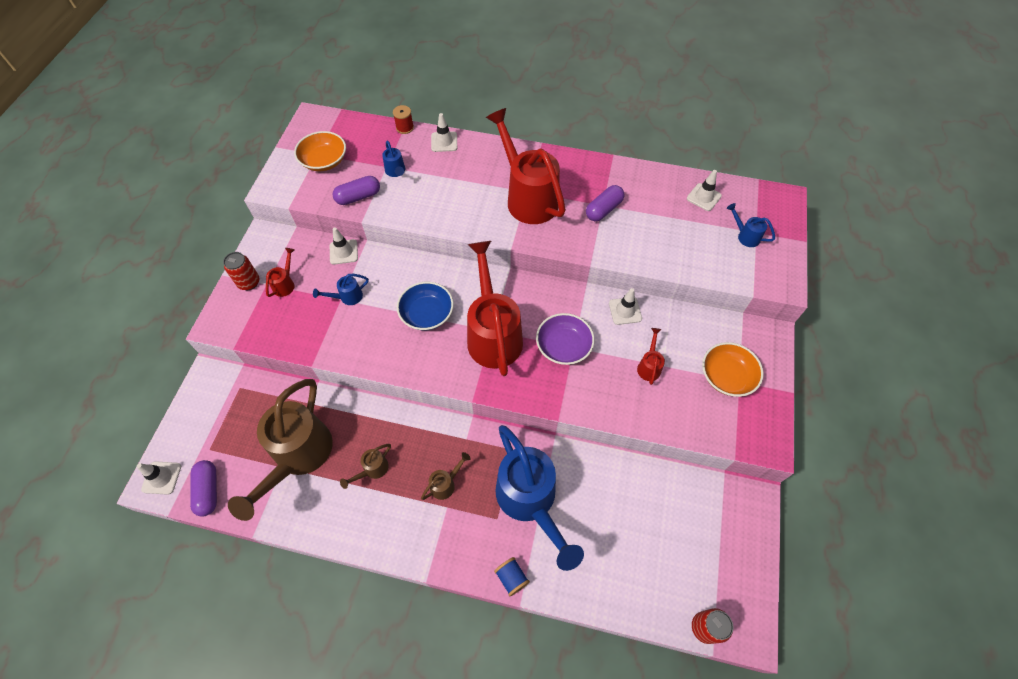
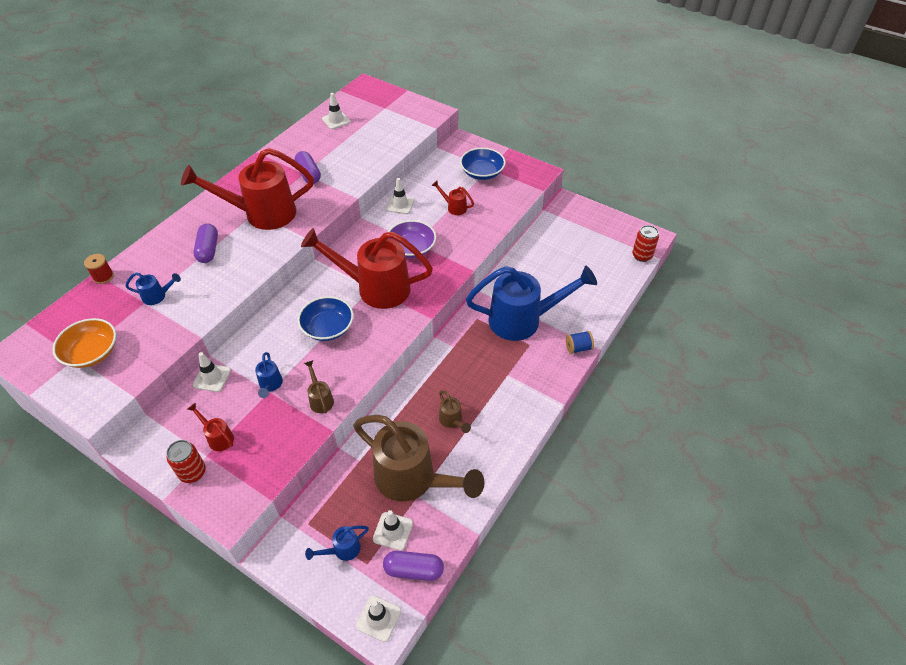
camera: 70 degrees left, 10 degrees down
purple capsule [333,176,380,205] -> purple capsule moved to [193,223,218,263]
brown watering can [421,452,471,500] -> brown watering can moved to [304,360,334,413]
white traffic cone [431,113,457,152] -> white traffic cone moved to [373,510,413,551]
orange bowl [702,342,764,397] -> blue bowl [460,148,505,180]
blue watering can [727,203,775,247] -> blue watering can moved to [305,525,369,561]

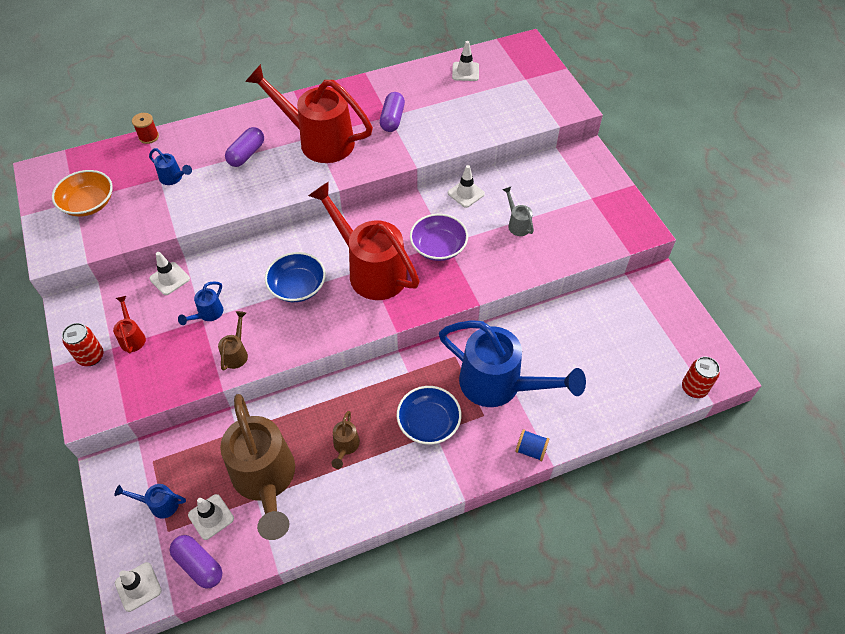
camera: 35 degrees right, 5 degrees up
red watering can [431,181,474,215] -> grey watering can [502,187,534,236]
blue bowl [460,148,505,180] -> blue bowl moved to [397,386,461,445]

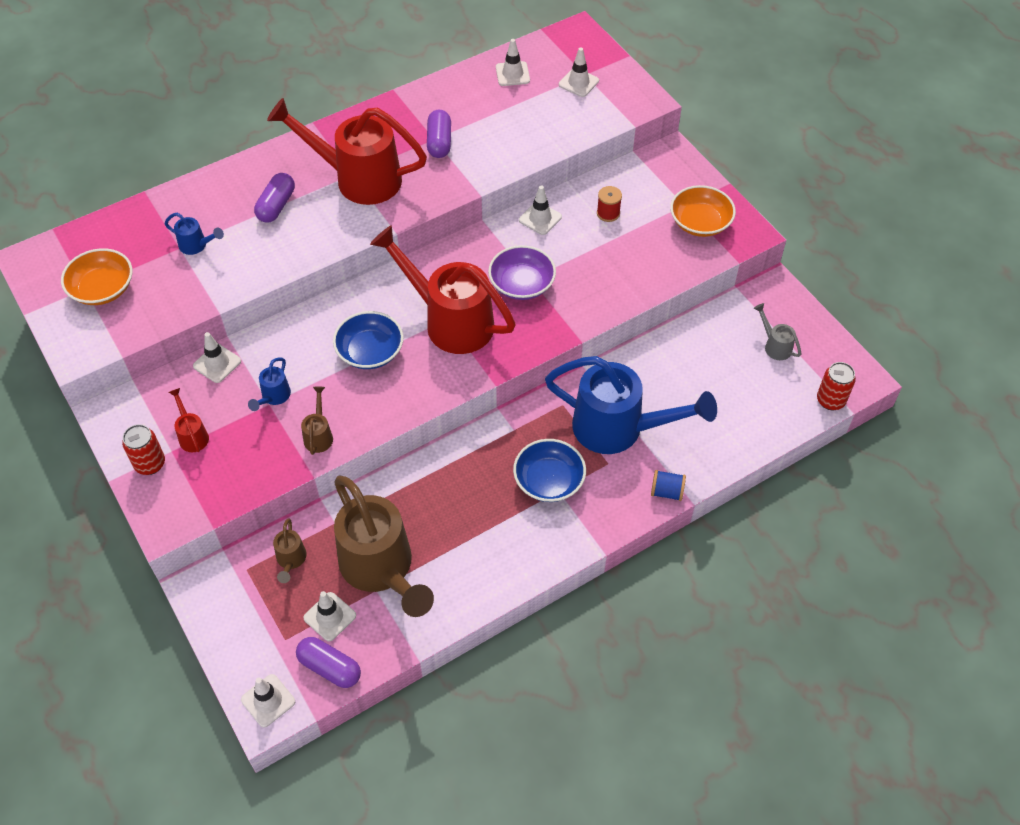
camera: 10 degrees left, 0 degrees up
blue watering can [114,484,186,519] -> none
red spool [132,113,159,144] -> red spool moved to [597,186,622,222]
brown watering can [331,411,360,469] -> brown watering can moved to [273,518,307,583]
grey watering can [502,187,534,236] -> grey watering can moved to [754,303,801,360]
none -> white traffic cone [559,47,599,97]
none -> orange bowl [670,185,736,237]

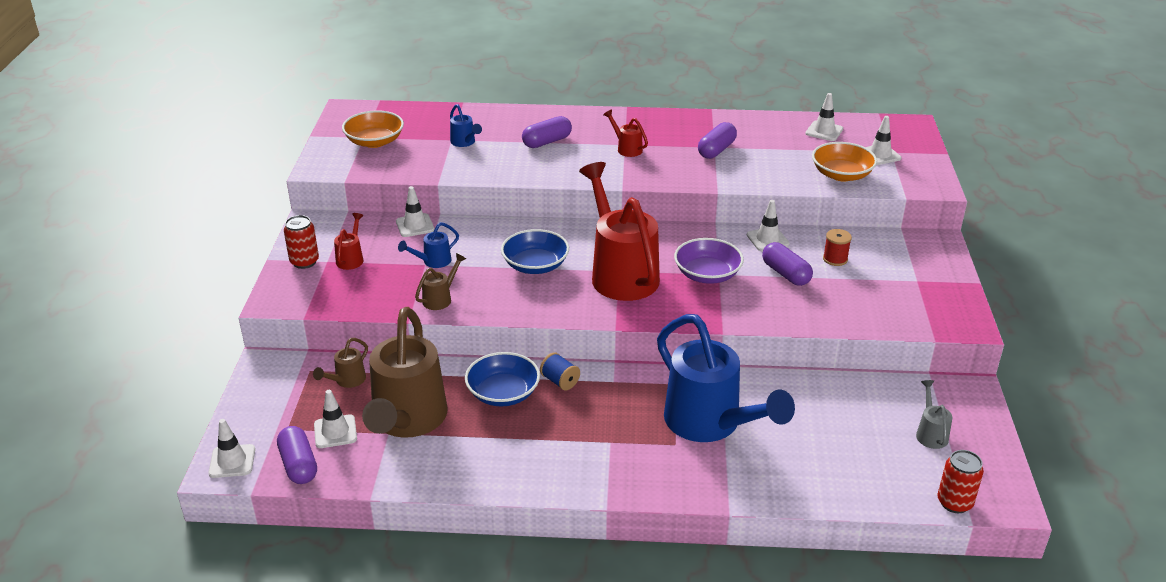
camera: 35 degrees right, 20 degrees down
red watering can [267,98,427,205] -> red watering can [603,109,648,157], size x0.41
blue bowl [513,439,586,502] -> blue bowl moved to [465,352,540,406]
blue spool [651,470,686,501] -> blue spool moved to [540,352,580,390]
orange bowl [670,185,736,237] -> orange bowl moved to [812,142,877,182]
none -> purple capsule [762,242,813,286]

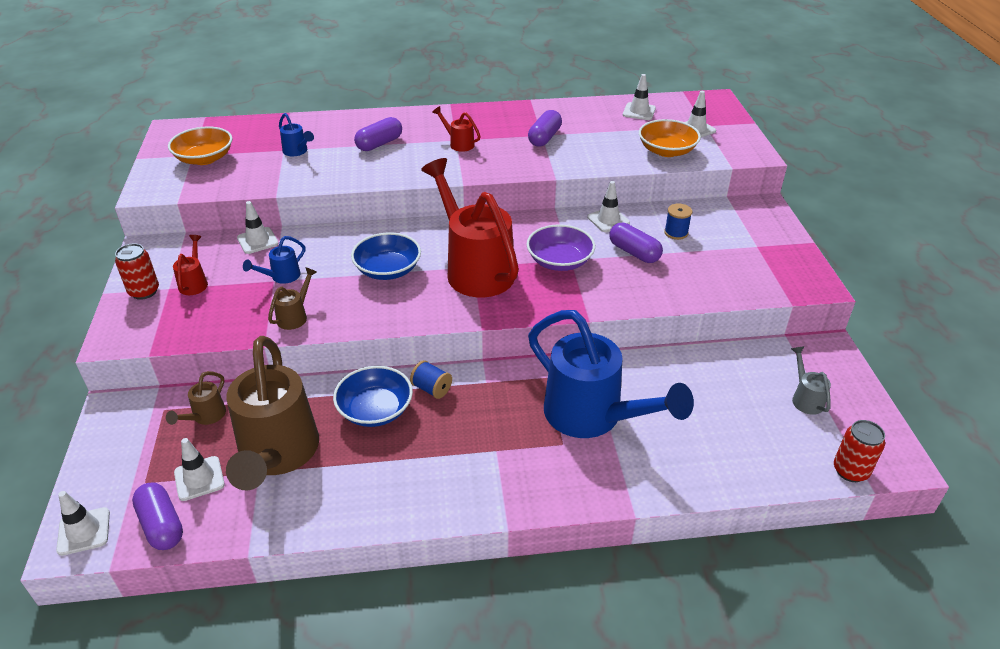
camera: 10 degrees left, 5 degrees up
red spool [823,229,852,266] -> blue spool [664,204,692,240]

